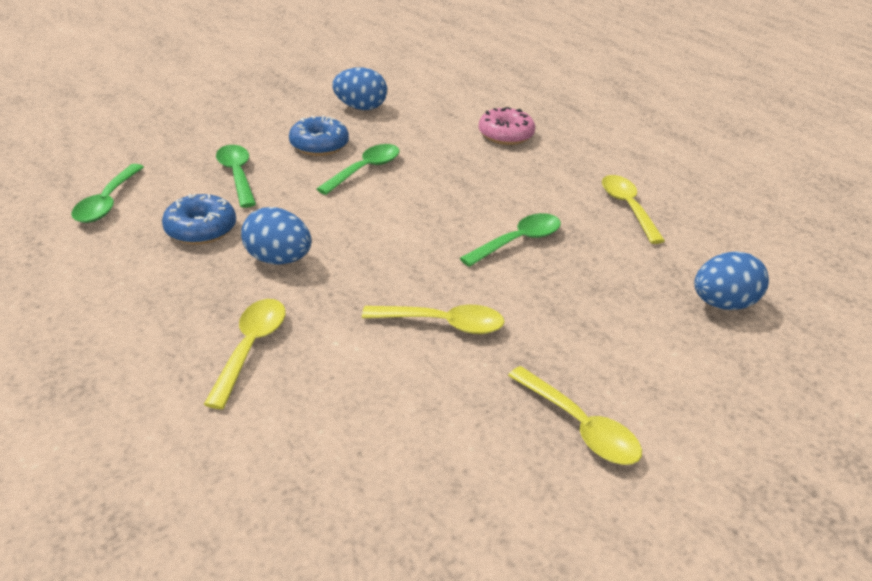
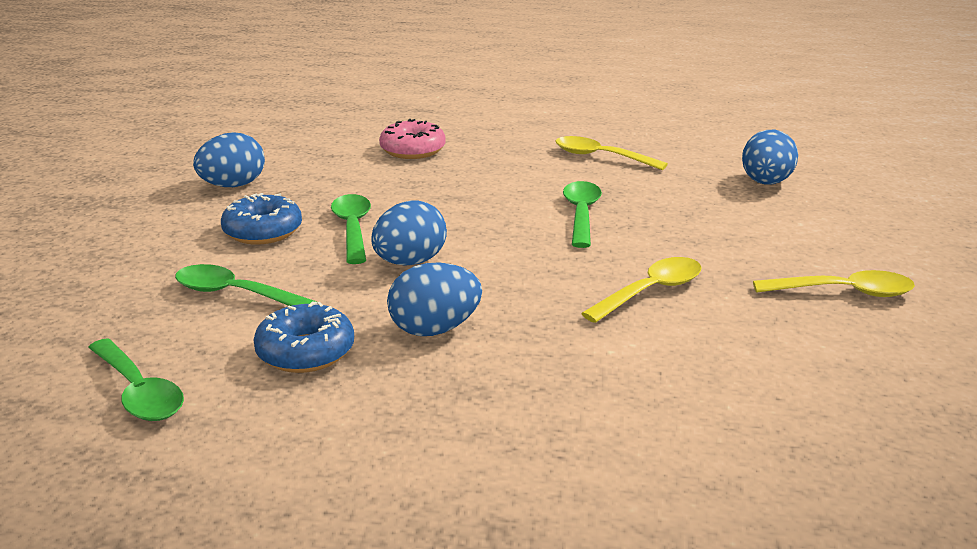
camera: 45 degrees left, 10 degrees down
yellow spoon [204,299,285,409] -> none
none -> blue egg [371,201,447,266]

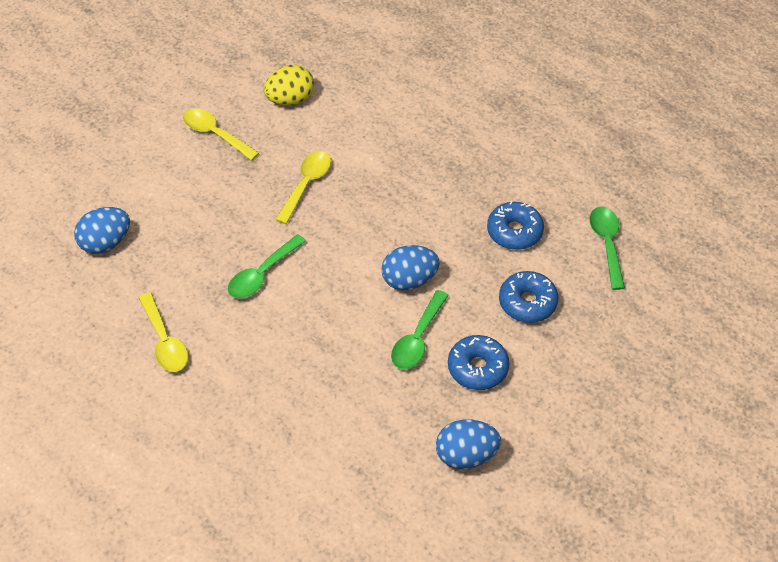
camera: 145 degrees left, 25 degrees up
green spoon [175,264,317,306] -> blue donut [499,271,558,323]
pink donut [379,119,445,159] -> none
blue egg [387,262,482,336] -> none
yellow spoon [581,257,701,323] -> yellow spoon turned 120 degrees clockwise [275,151,331,224]
none -> yellow egg [264,65,314,105]

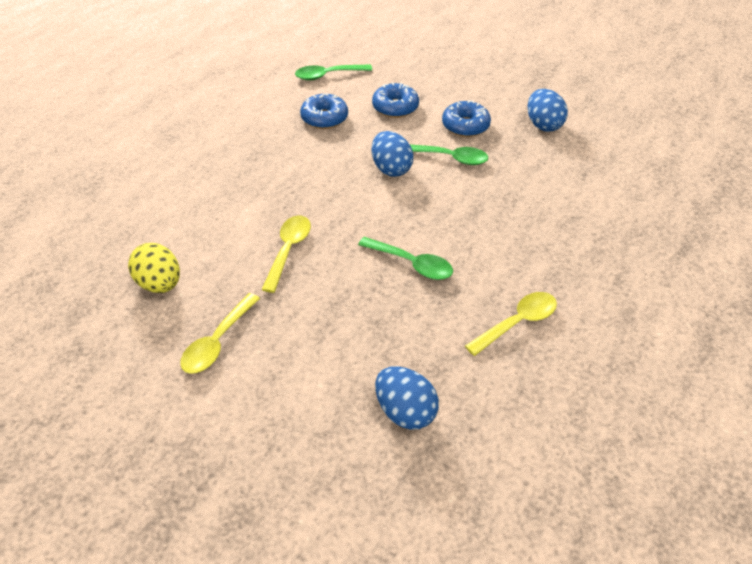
camera: 100 degrees left, 5 degrees down
yellow spoon [275,151,331,224] -> yellow spoon turned 90 degrees clockwise [261,215,311,293]

